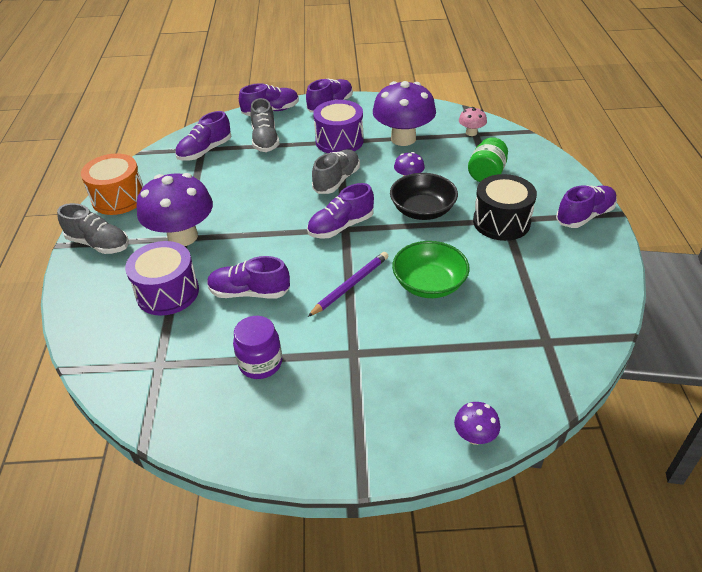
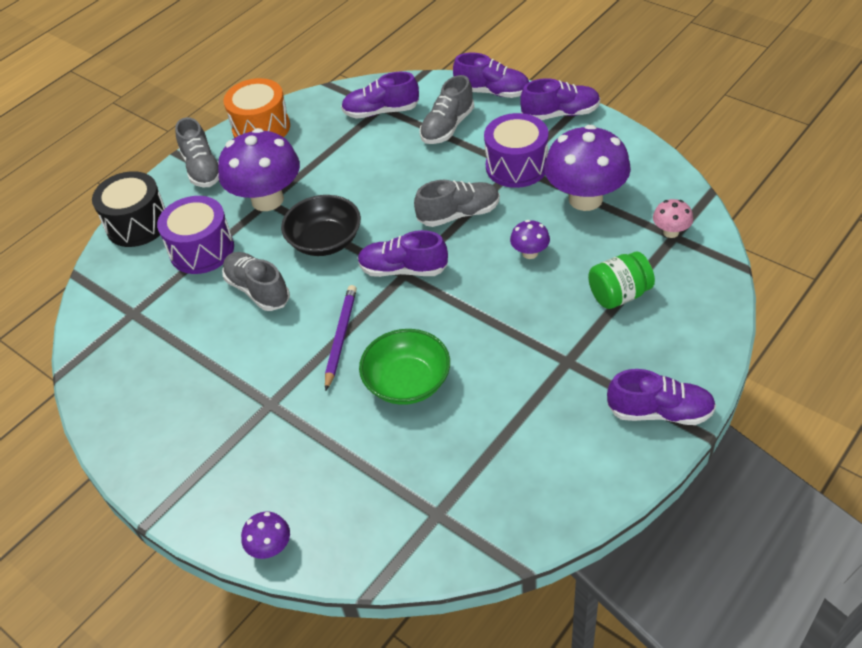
camera: 45 degrees right, 5 degrees up
purple shoe [207,256,290,298] -> grey shoe [222,252,290,311]
purple jar [233,316,282,379] -> none
purple pencil [308,252,388,317] -> purple pencil turned 75 degrees counterclockwise [325,285,357,391]
black bowl [390,173,458,220] -> black bowl moved to [281,195,361,256]
black drum [473,174,537,241] -> black drum moved to [92,171,165,247]

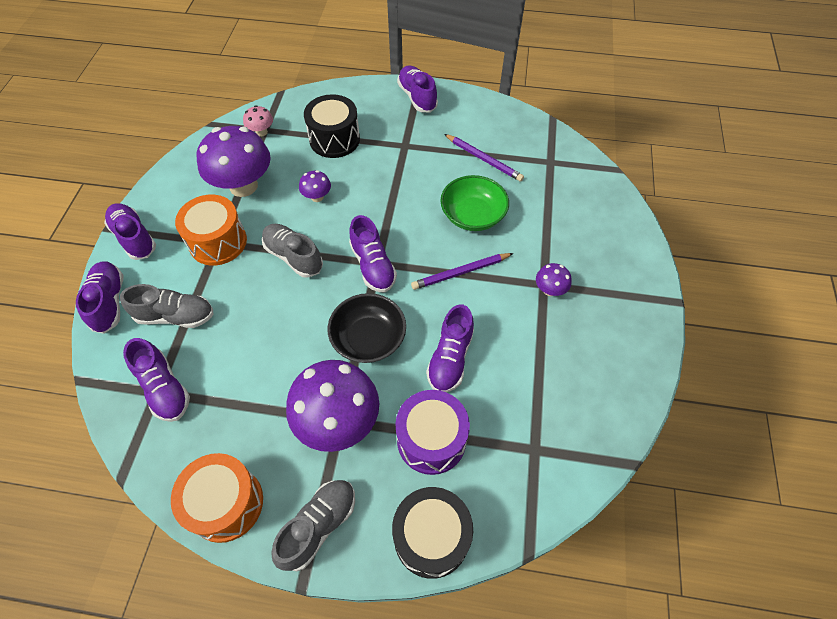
camera: 125 degrees left, 10 degrees up
grey shoe [222,252,290,311] -> purple shoe [426,304,474,392]
purple mushroom [241,511,290,559] -> purple mushroom moved to [536,263,572,296]
purple drum [484,113,548,188] -> orange drum [175,195,247,266]
green jar [588,252,655,309] -> black drum [304,94,360,158]
none -> purple pencil [444,134,524,182]

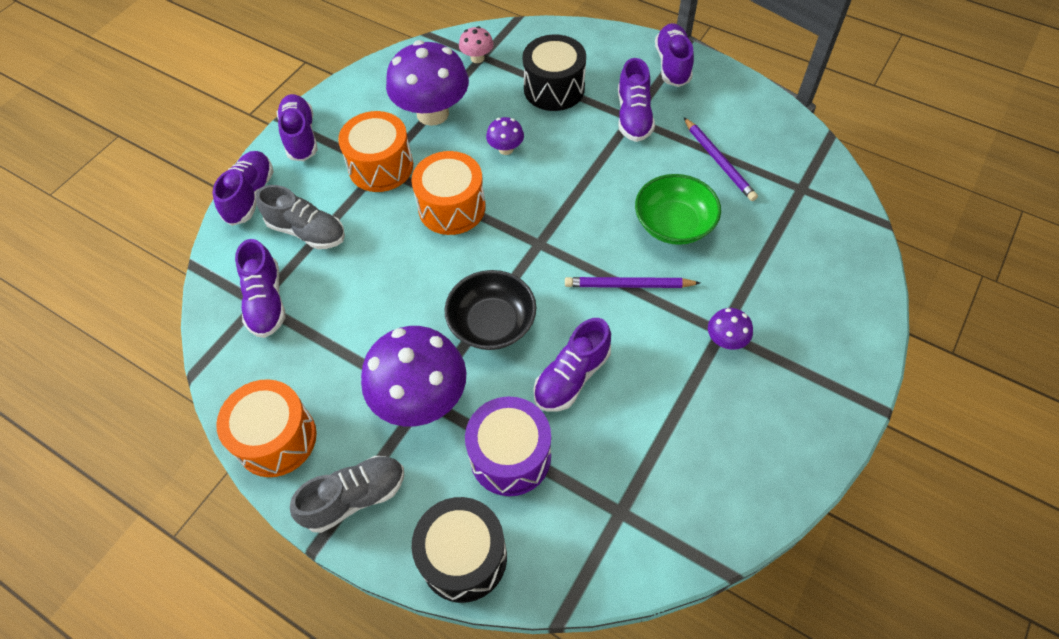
camera: 25 degrees right, 0 degrees up
grey shoe [262,224,323,278] -> orange drum [412,151,486,235]
purple shoe [349,215,397,292] -> purple shoe moved to [618,58,655,142]

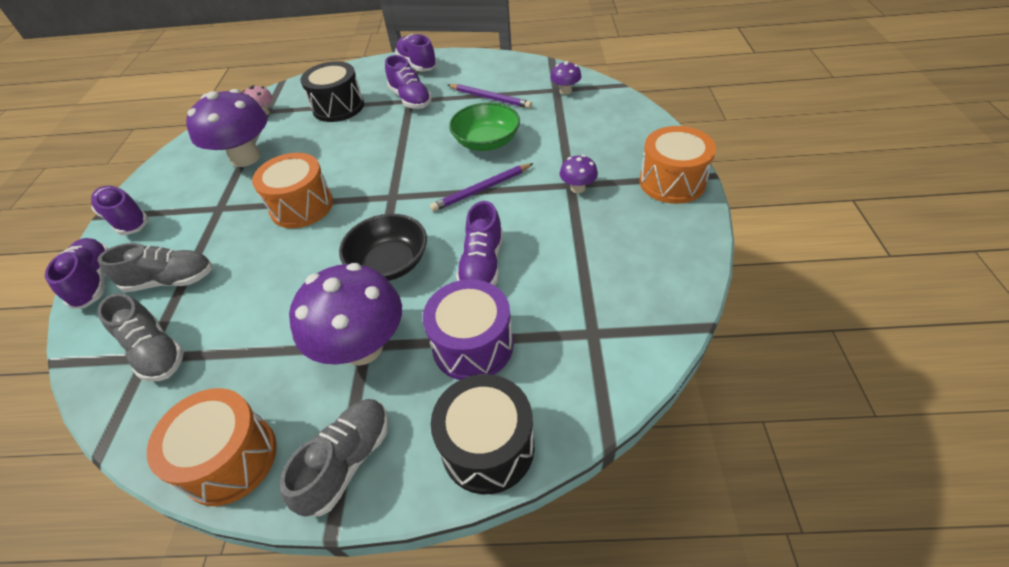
camera: 30 degrees left, 10 degrees down
purple shoe [235,239,285,338] -> grey shoe [97,293,184,381]
orange drum [338,111,413,192] -> orange drum moved to [639,126,716,204]
purple mushroom [486,117,524,155] -> purple mushroom moved to [550,61,582,95]

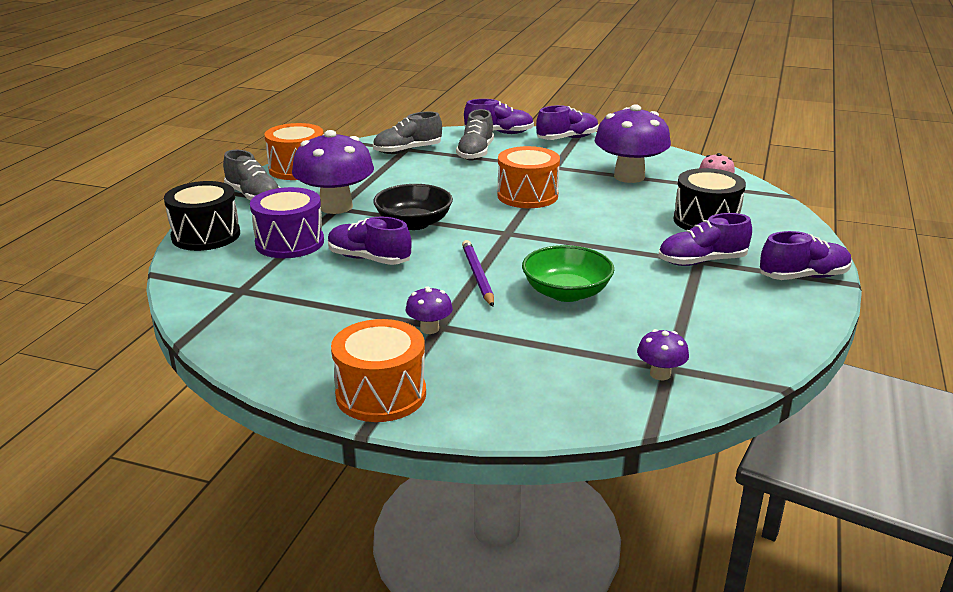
camera: 105 degrees right, 20 degrees down
purple pencil [448,84,532,109] -> none

